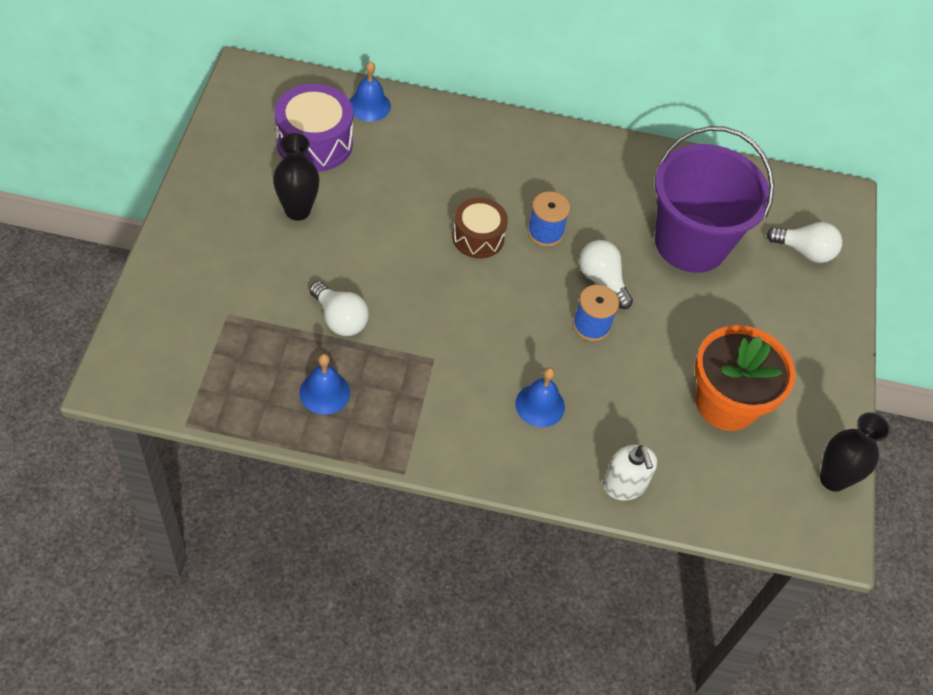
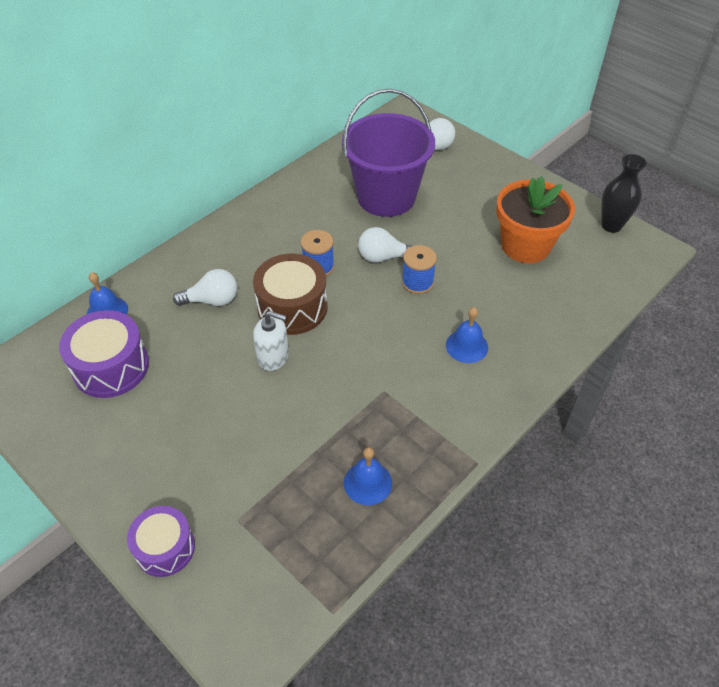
camera: 50 degrees left, 5 degrees down
black vase [273,133,320,221] -> none
white light bulb [310,281,369,336] -> white light bulb moved to [173,269,237,306]
brown drum [452,198,508,259] -> brown drum [253,254,327,335], size x1.50
white soap dispenser [603,445,657,500] -> white soap dispenser moved to [253,311,289,371]
none -> purple drum [127,506,195,577]

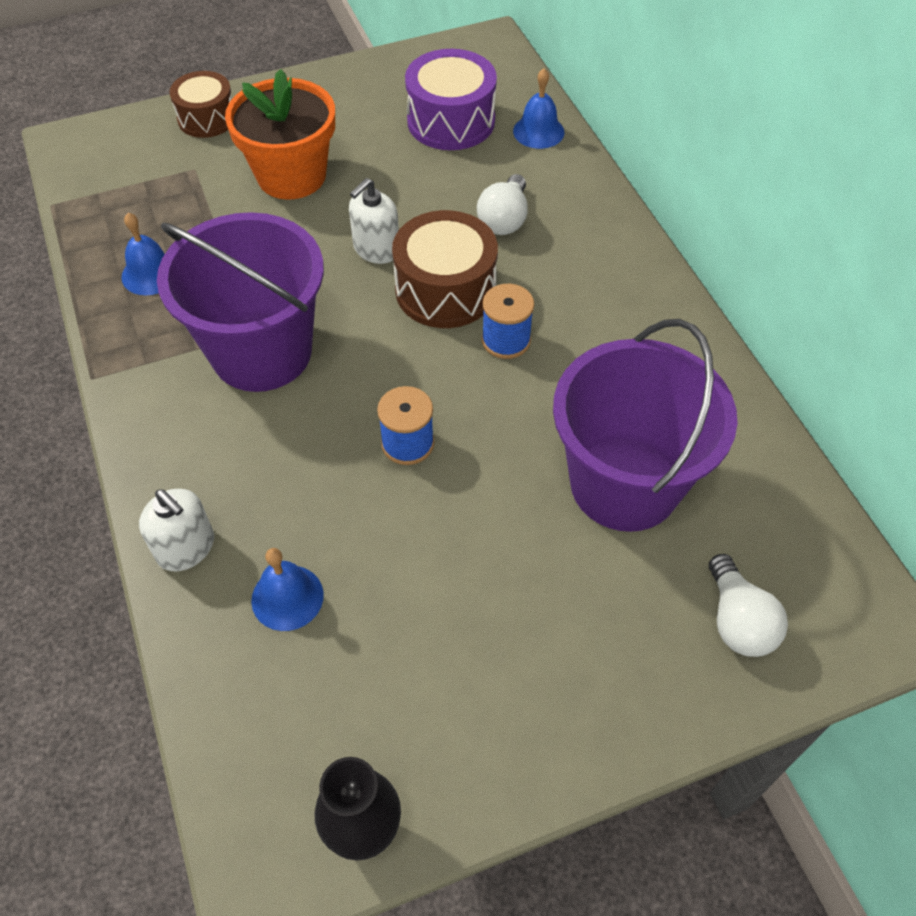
camera: 115 degrees right, 5 degrees up
purple drum [127,506,195,577] -> brown drum [170,71,232,138]
white light bulb [358,227,413,263] -> none
blue bell [446,307,488,363] -> blue bell moved to [251,548,324,631]
orange flower pot [496,176,575,263] -> orange flower pot moved to [225,69,335,200]
none -> white soap dispenser [139,489,214,572]
none -> purple bucket [157,212,324,392]

